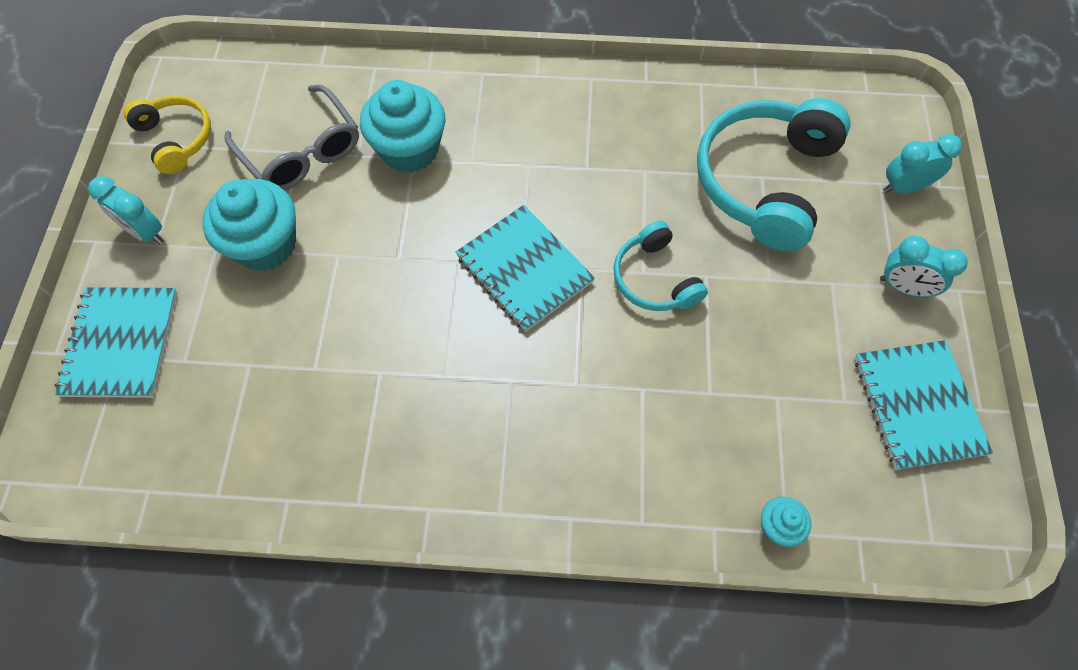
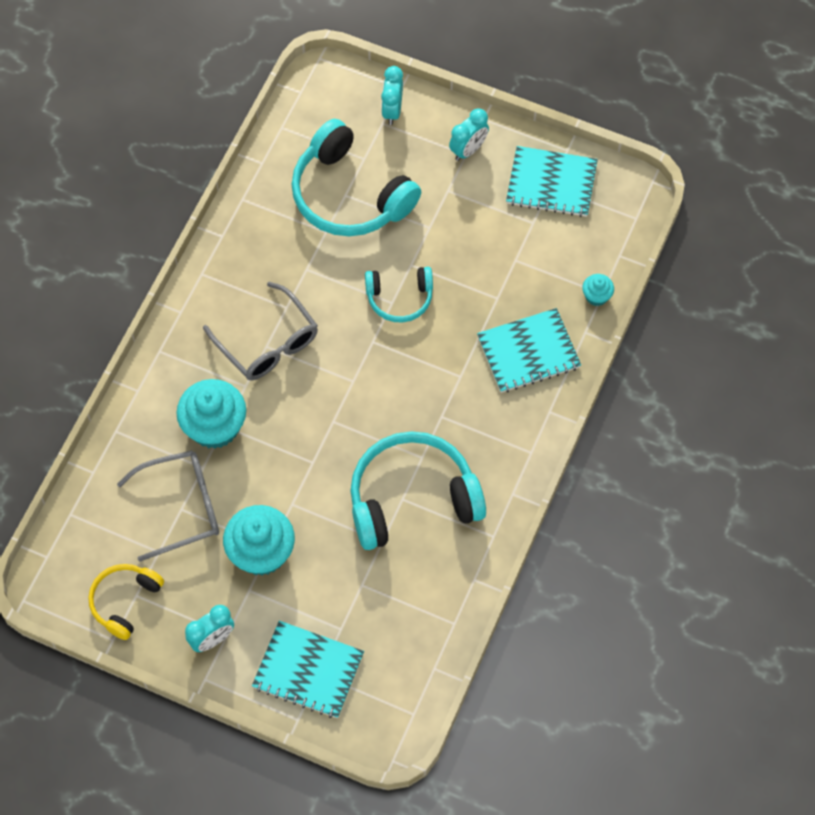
camera: 70 degrees left, 0 degrees up
yellow headphones [124,95,211,174] -> yellow headphones turned 45 degrees counterclockwise [88,564,164,640]
turquoise notebook [456,205,595,332] -> turquoise notebook moved to [477,308,581,393]
none -> grey glasses [203,282,318,381]
none -> turquoise headphones [350,431,486,550]

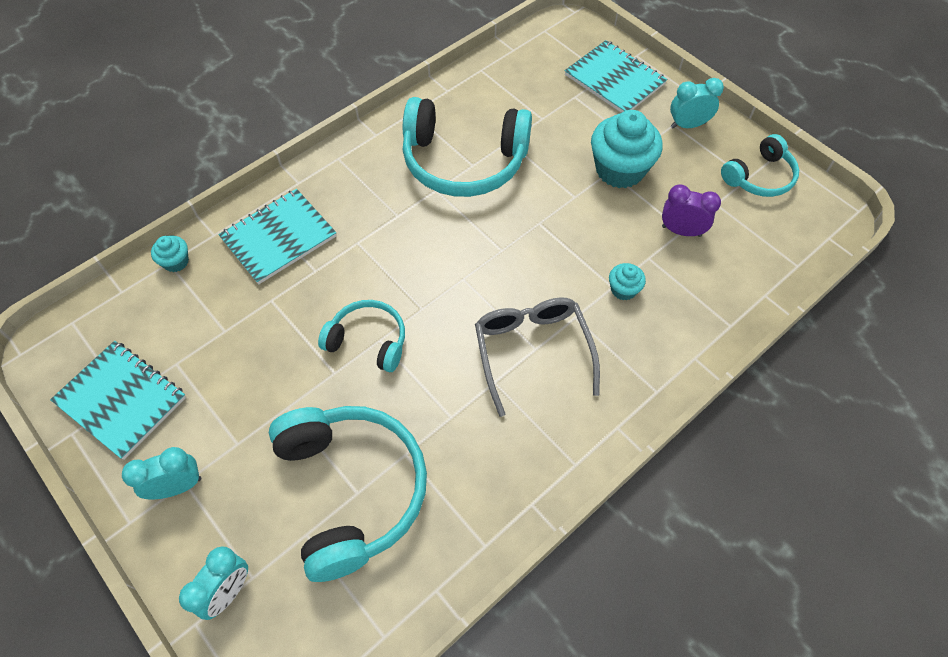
camera: 155 degrees left, 5 degrees down
yellow headphones [88,564,164,640] -> turquoise headphones [721,134,799,197]
grey glasses [117,450,219,562] -> purple clock [662,184,721,237]
turquoise cupcake [176,379,246,449] -> turquoise cupcake [609,263,646,300], size x0.48
turquoise notebook [477,308,581,393] -> turquoise notebook turned 45 degrees counterclockwise [218,189,336,284]

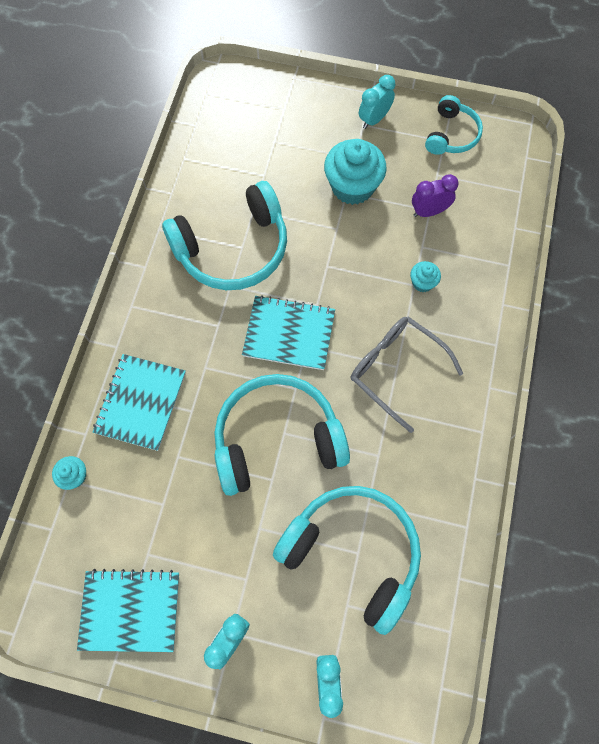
camera: 35 degrees left, 10 degrees up
turquoise headphones [318,300,405,372] -> turquoise headphones [214,374,350,496], size x1.82
turquoise notebook [565,40,667,113] -> turquoise notebook moved to [242,295,335,370]

